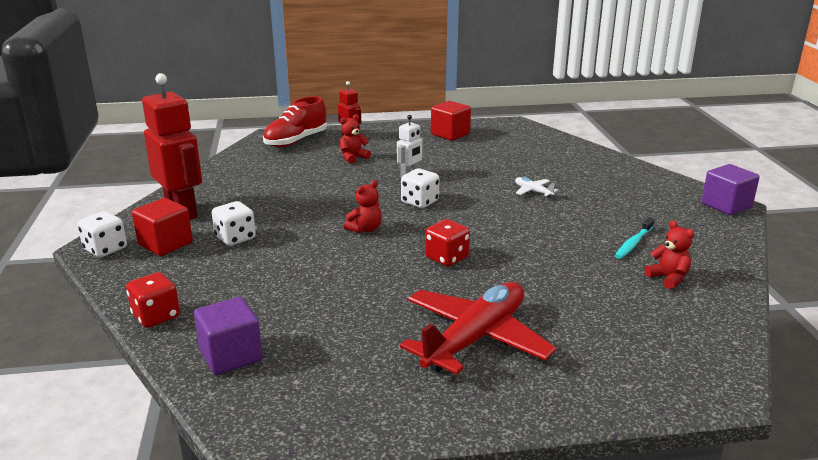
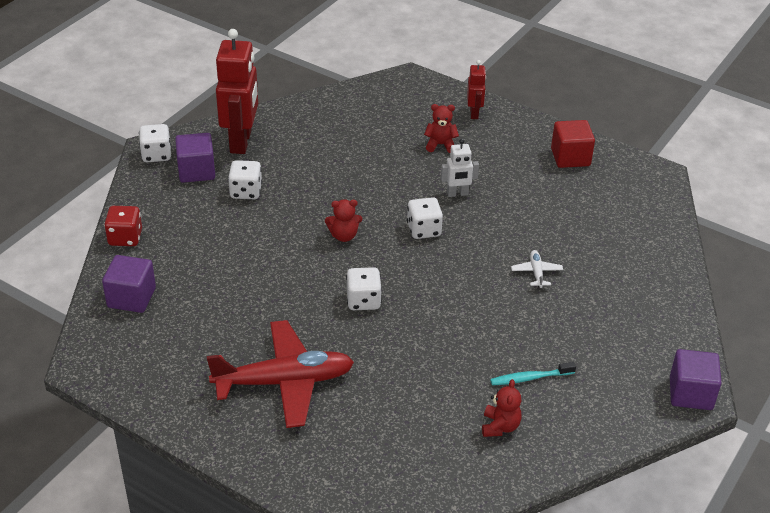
camera: 40 degrees right, 15 degrees up
red cube [132,198,193,256] -> purple cube [175,133,215,183]
red shoe [263,96,327,147] -> none
red dice [425,219,470,267] -> white dice [346,267,382,310]

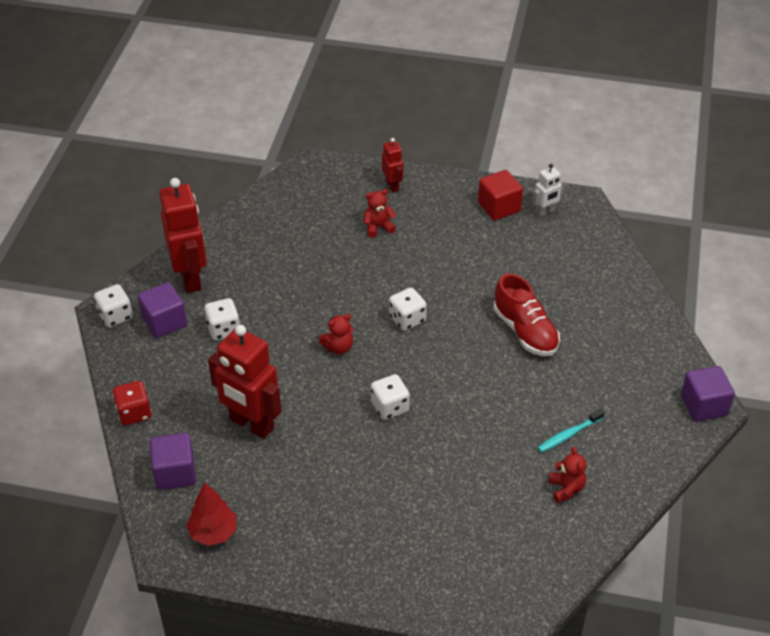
camera: 20 degrees left, 5 degrees up
red plane [207,320,354,428] -> none
white robot [441,139,479,197] -> white robot moved to [533,164,565,217]
white plane [511,250,563,288] -> red shoe [494,273,560,356]
none -> red tree [186,483,236,546]
none -> red robot [208,325,282,439]

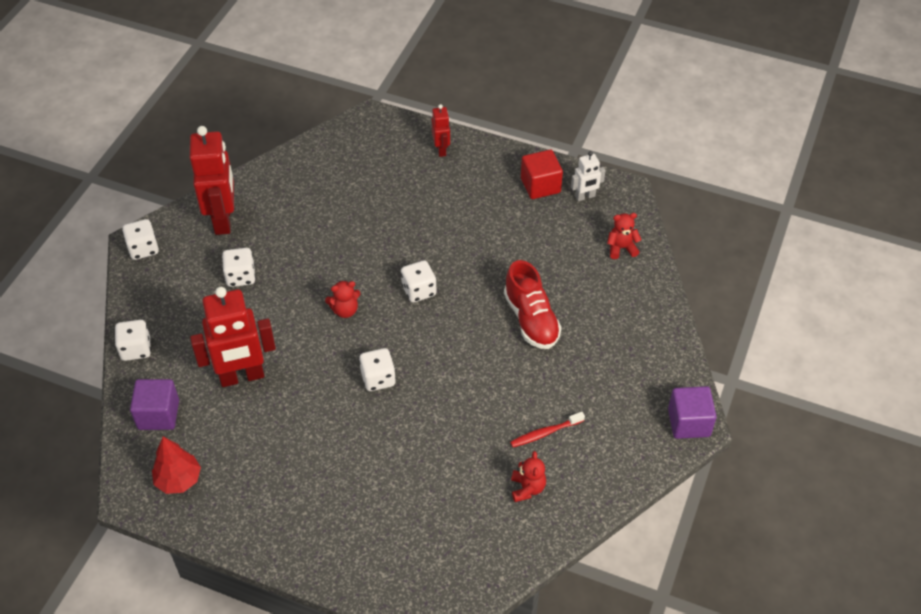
camera: 10 degrees right, 5 degrees up
red dice [112,381,152,426] -> white dice [115,320,151,361]
purple cube [138,282,187,338] -> none
red robot [208,325,282,439] -> red robot turned 60 degrees counterclockwise [190,287,276,387]
red teddy bear [364,189,396,238] -> red teddy bear moved to [607,213,641,259]
turquoise toothbrush [537,409,605,453] -> red toothbrush [510,412,585,447]

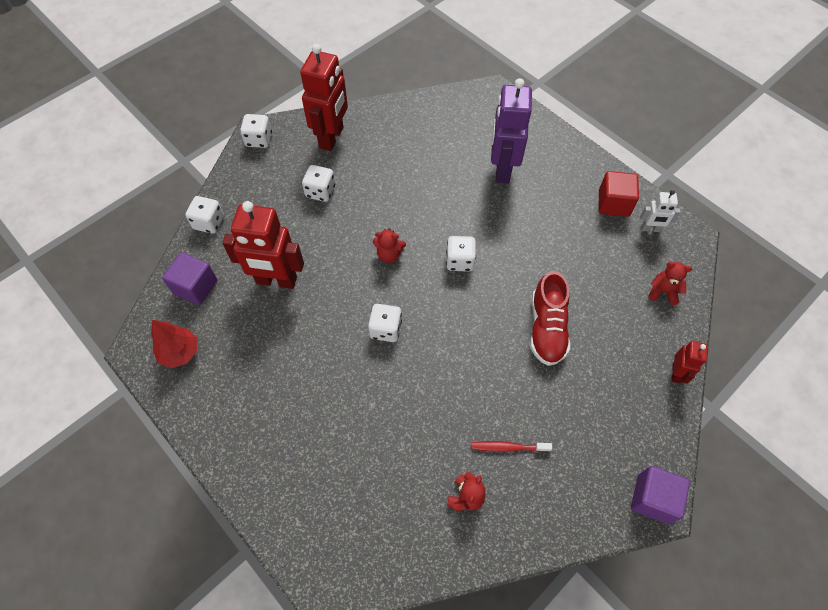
camera: 25 degrees right, 10 degrees up
red robot [432,104,450,157] -> red robot moved to [671,341,708,384]
none -> purple robot [491,78,532,184]

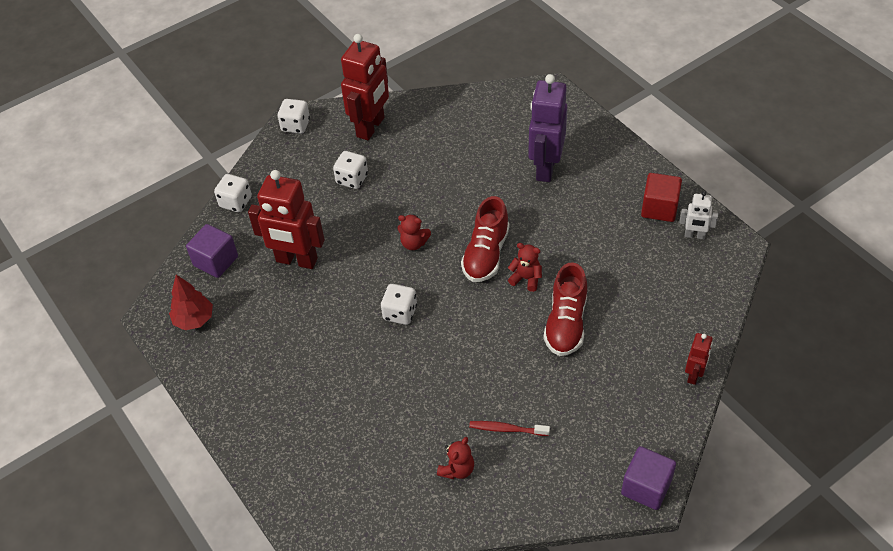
camera: 10 degrees right, 10 degrees down
white dice [446,236,476,272] -> red shoe [461,196,509,282]
red teddy bear [649,262,692,305] -> red teddy bear moved to [508,243,542,292]

